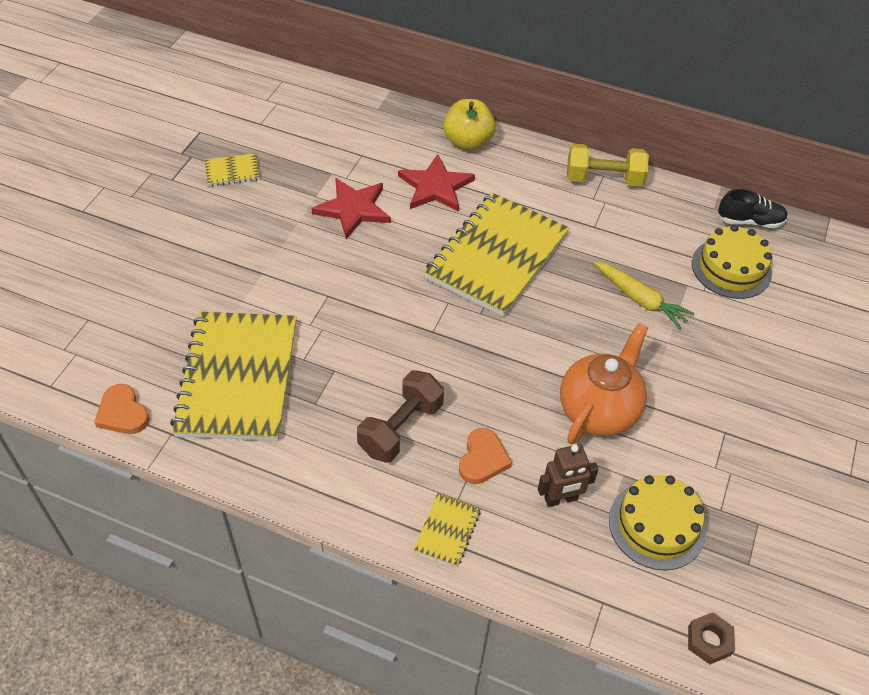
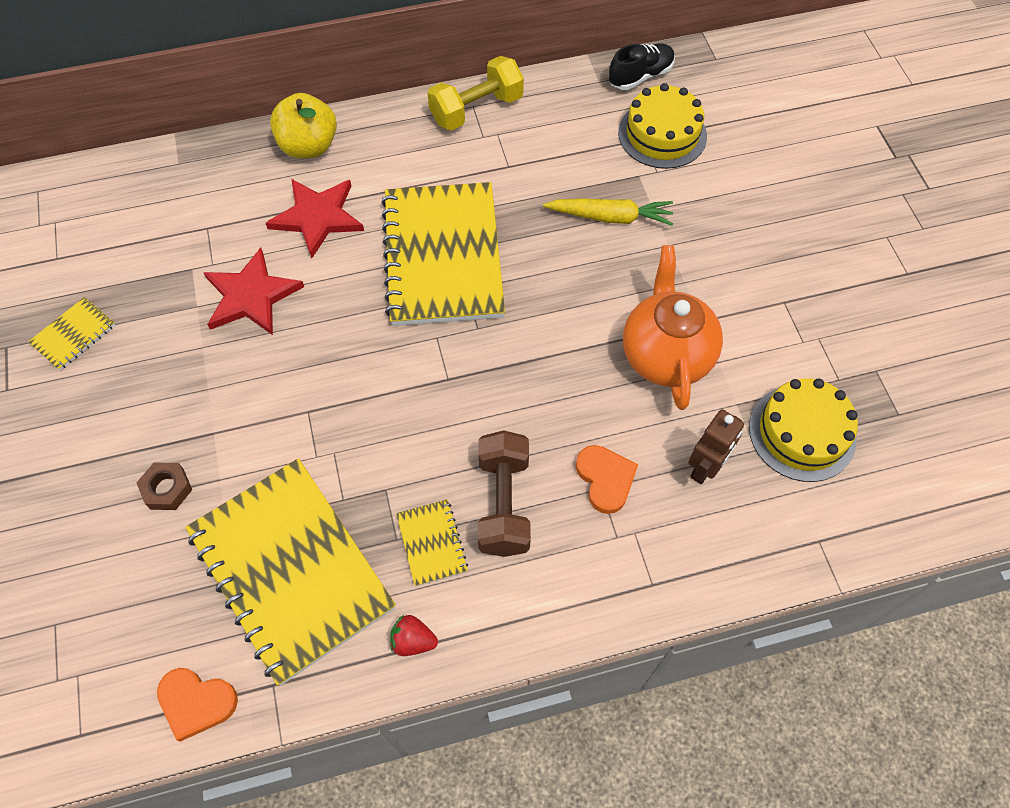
camera: 35 degrees left, 10 degrees up
yellow notebook [413,493,481,567] -> yellow notebook moved to [396,499,468,587]
brown nut [688,612,735,664] -> brown nut moved to [136,462,192,510]
none -> red strawberry [390,615,438,656]

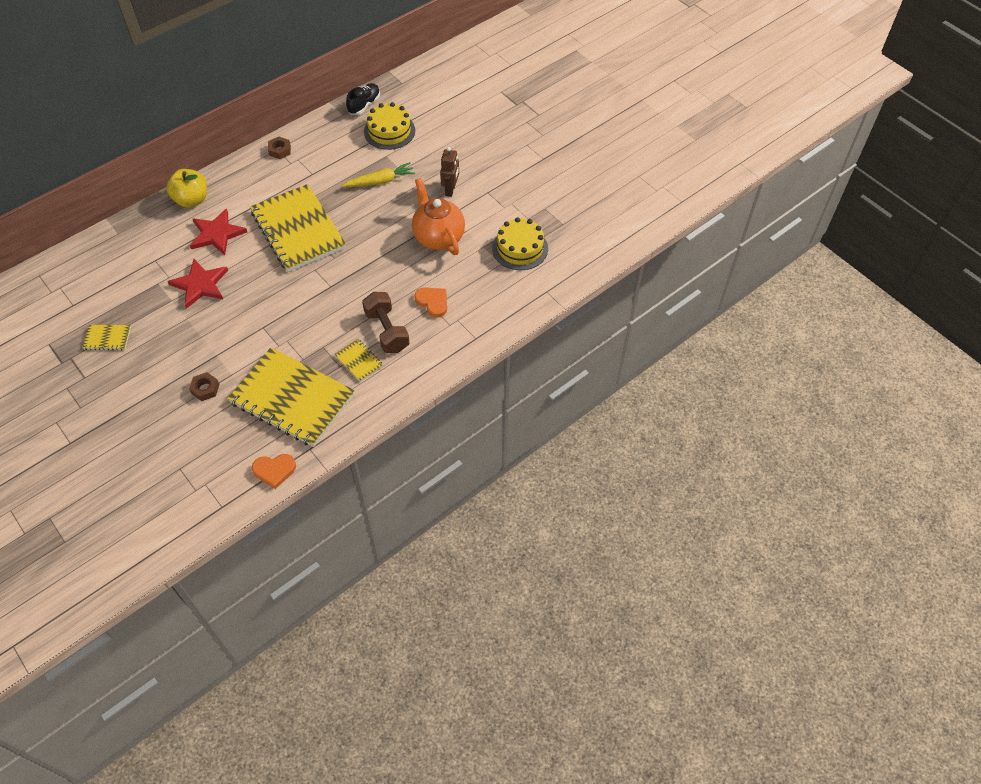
camera: 25 degrees left, 5 degrees down
yellow notebook [28,297,115,370] -> yellow notebook turned 75 degrees clockwise [83,325,131,350]
red strawberry [390,615,438,656] -> none
yellow dumbbell [428,56,524,131] -> brown nut [268,137,291,159]
brown robot [688,409,744,484] -> brown robot moved to [440,147,459,197]

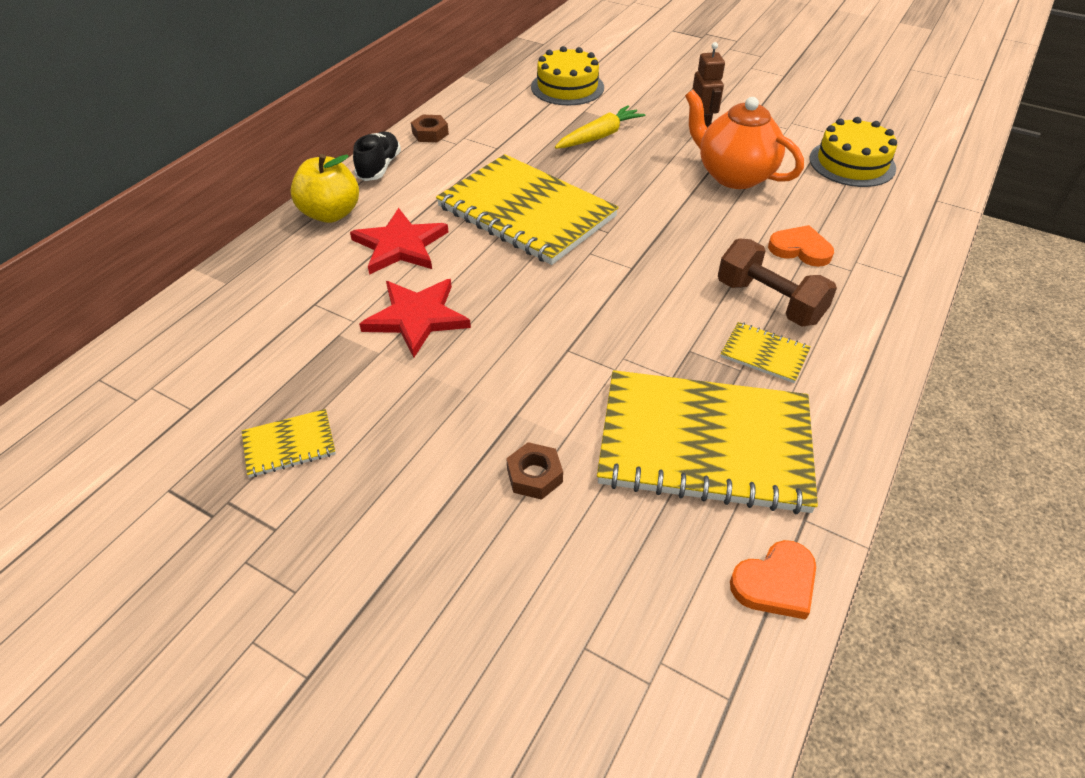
camera: 20 degrees left, 10 degrees down
black shoe [346,83,380,115] -> black shoe moved to [353,132,401,181]

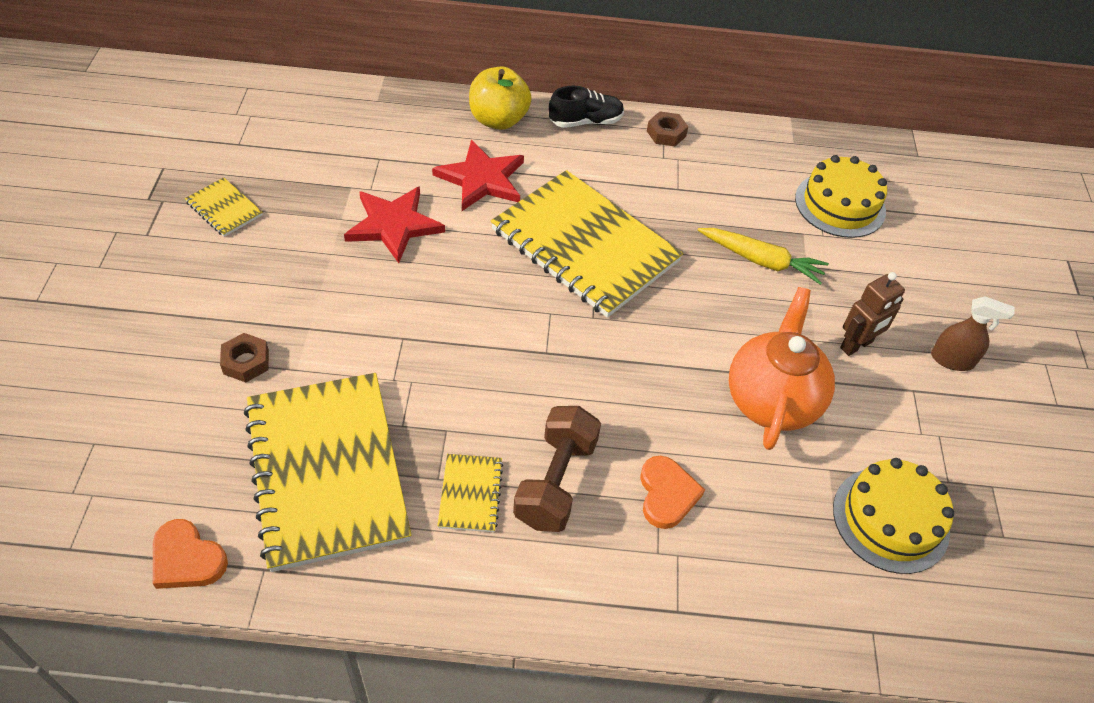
camera: 60 degrees right, 5 degrees up
yellow notebook [436,154,619,265] -> yellow notebook turned 60 degrees counterclockwise [491,170,683,318]
none -> brown spray bottle [931,296,1015,371]

